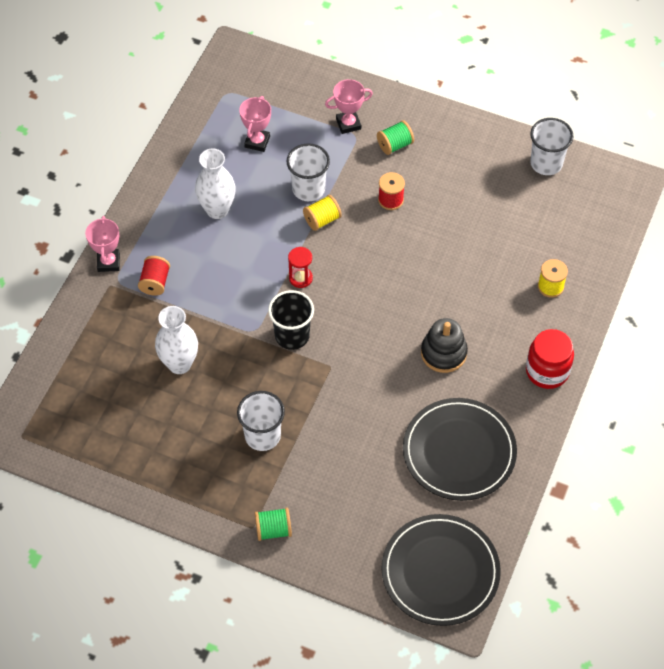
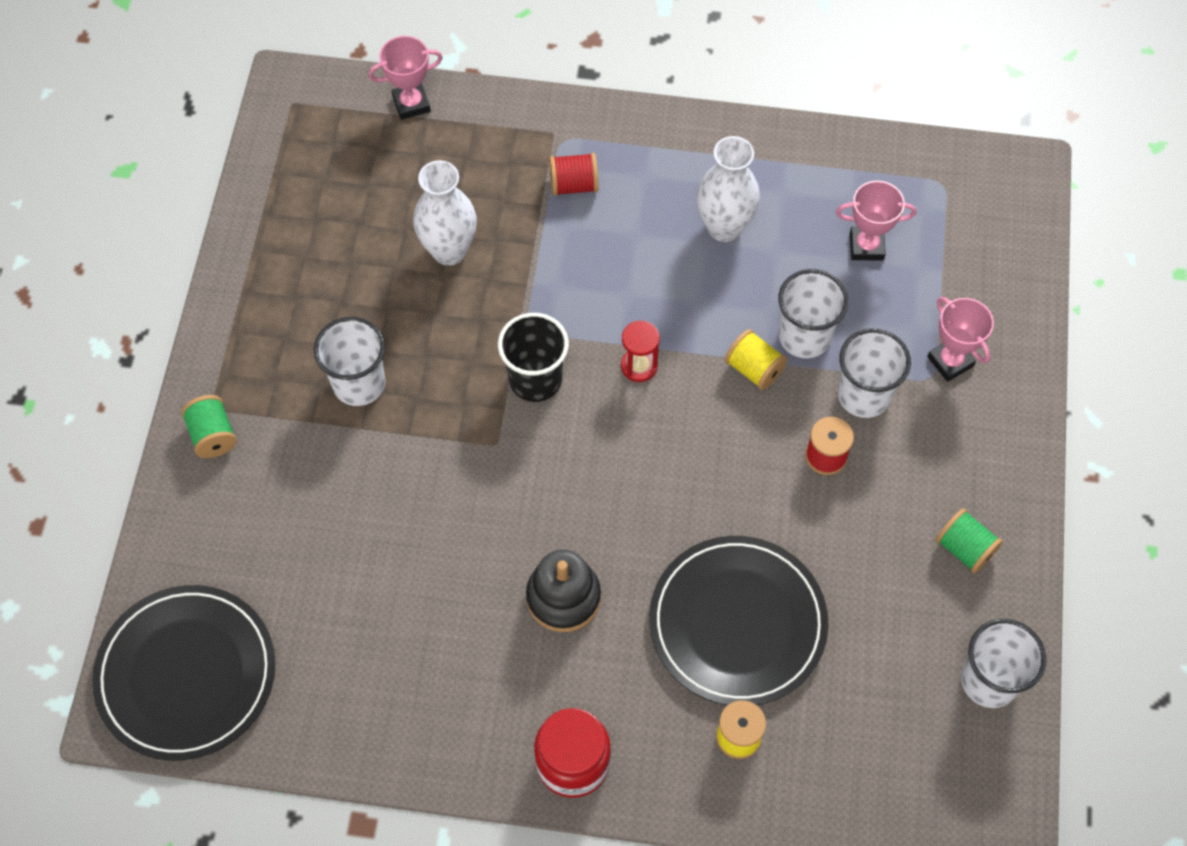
camera: 75 degrees right, 5 degrees up
pink trophy [85,216,120,272] -> pink trophy moved to [368,36,443,120]
green spool [377,120,414,155] -> green spool moved to [935,508,1003,574]
black plate [403,398,517,501] -> black plate moved to [649,536,829,705]
none -> white cup [838,328,911,418]

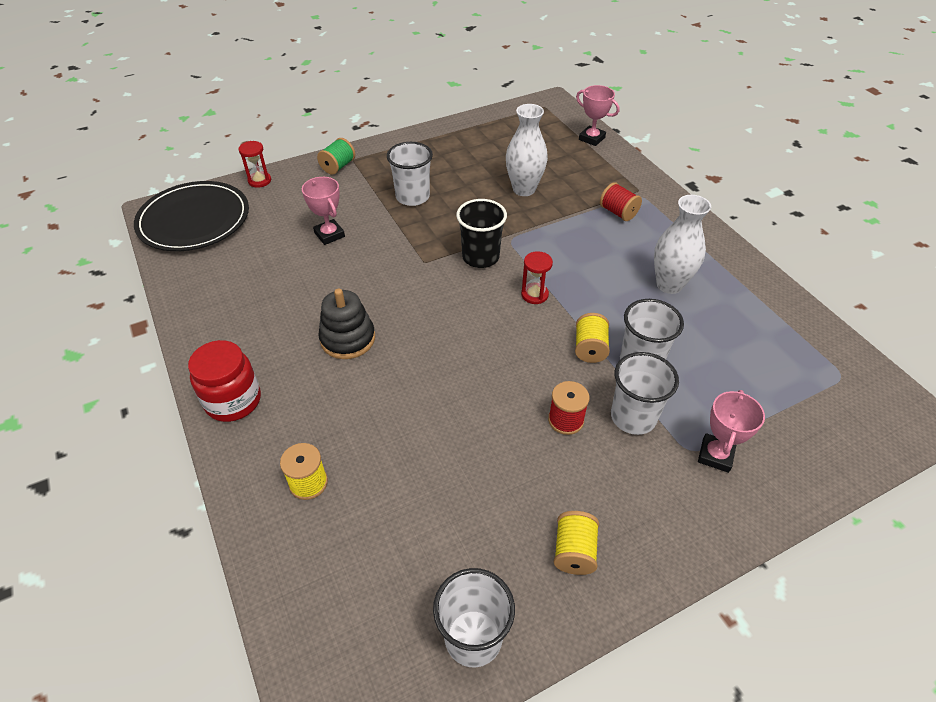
camera: 55 degrees right, 15 degrees down
black plate [649,536,829,705] -> none
pink trophy [836,181,916,261] -> pink trophy moved to [302,177,345,245]
green spool [935,508,1003,574] -> yellow spool [554,511,599,575]
none -> red hourglass [238,141,271,188]

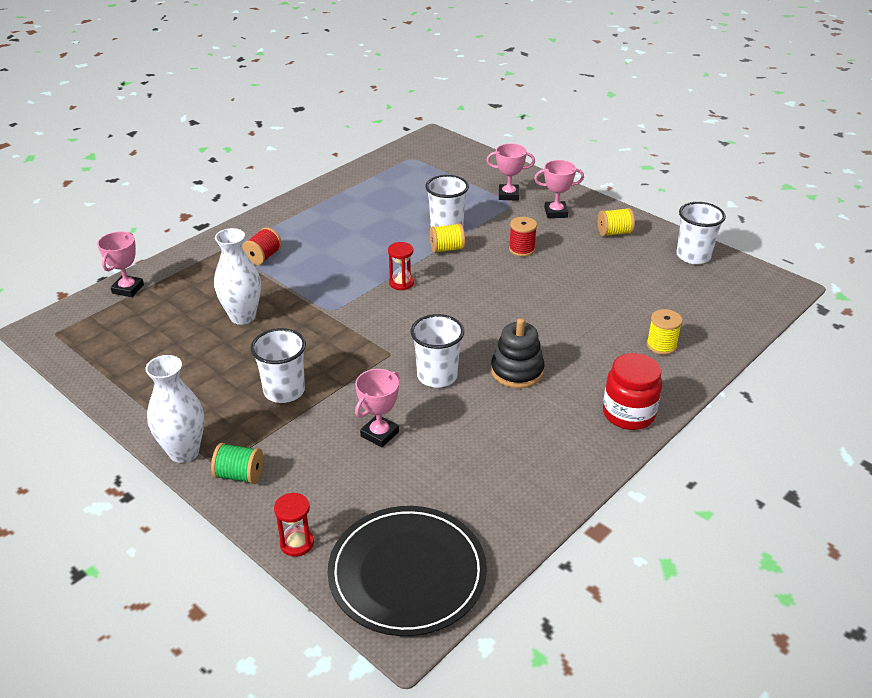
camera: 110 degrees left, 10 degrees down
black cup [456,199,507,268] -> none
white cup [611,352,679,435] -> white cup moved to [410,314,464,387]
white vase [654,195,711,294] -> white vase moved to [145,355,204,463]
none -> pink trophy [534,160,584,218]

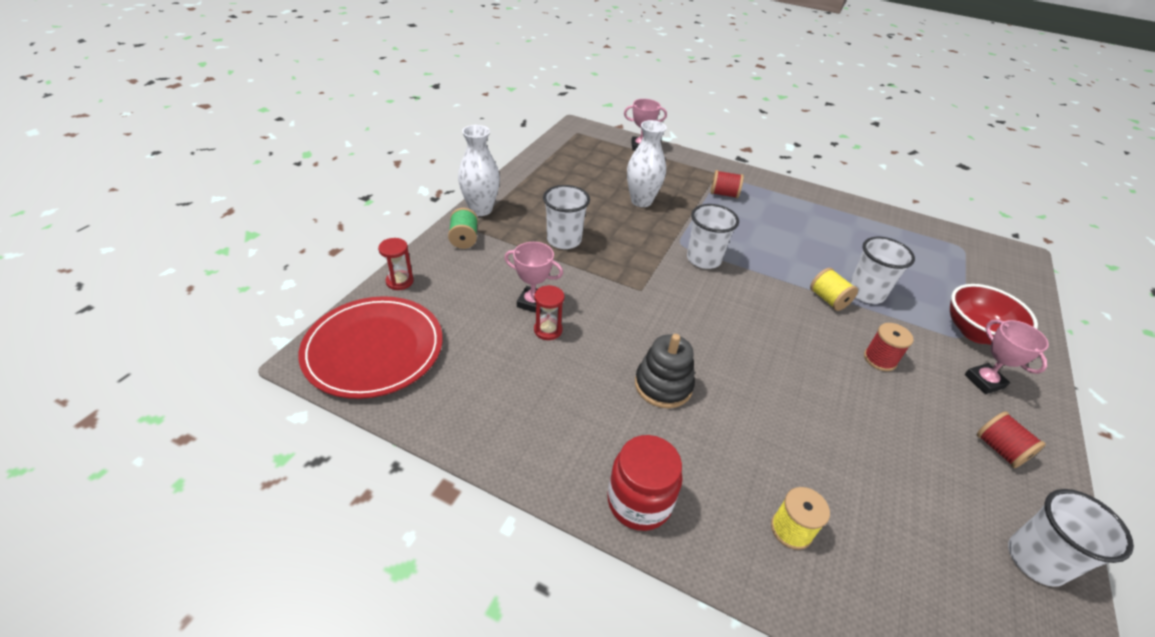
camera: 70 degrees right, 5 degrees up
black plate [328,506,487,636] -> red plate [298,296,443,399]
red hourglass [388,242,414,290] -> red hourglass moved to [534,285,565,340]
white cup [410,314,464,387] -> white cup moved to [687,204,739,269]
pink trophy [486,143,535,201] -> red bowl [950,284,1038,345]
yellow spool [598,208,635,237] -> red spool [976,411,1046,468]

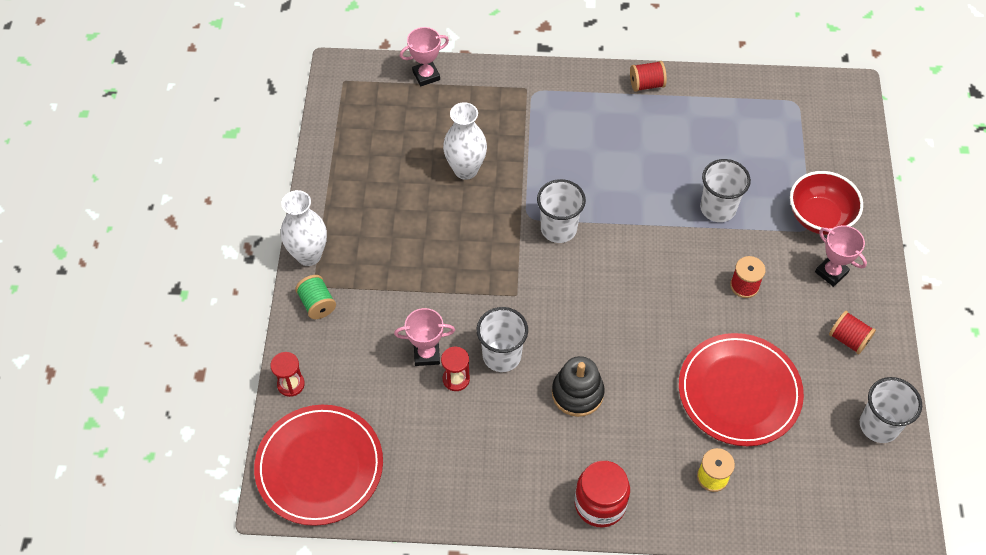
camera: 20 degrees left, 15 degrees up
white cup [543,185,590,249] -> white cup moved to [476,307,528,372]
red spool [710,170,744,198] -> red spool moved to [630,61,667,92]
yellow spool [810,268,858,311] -> none
none -> red plate [679,333,804,446]

